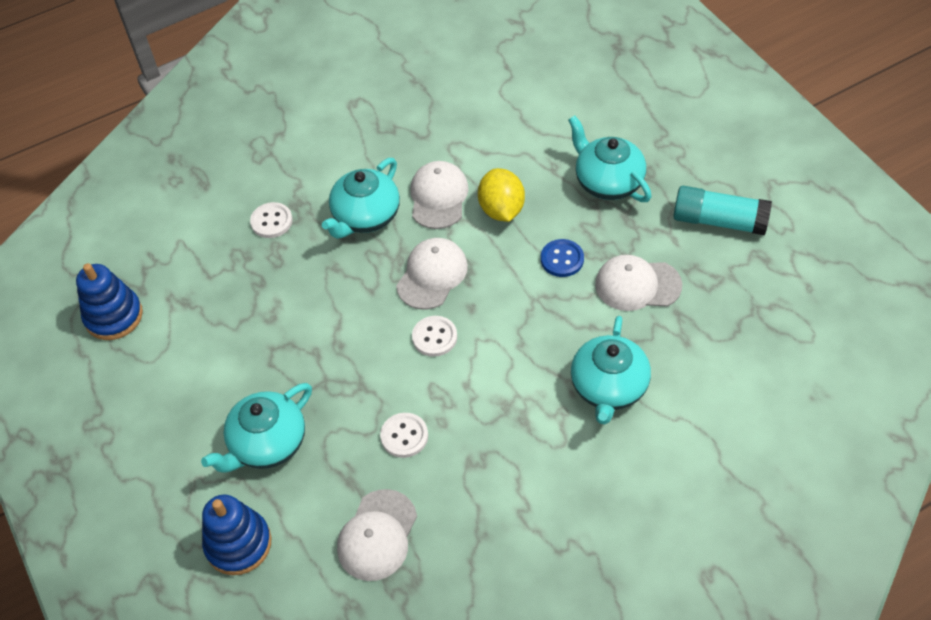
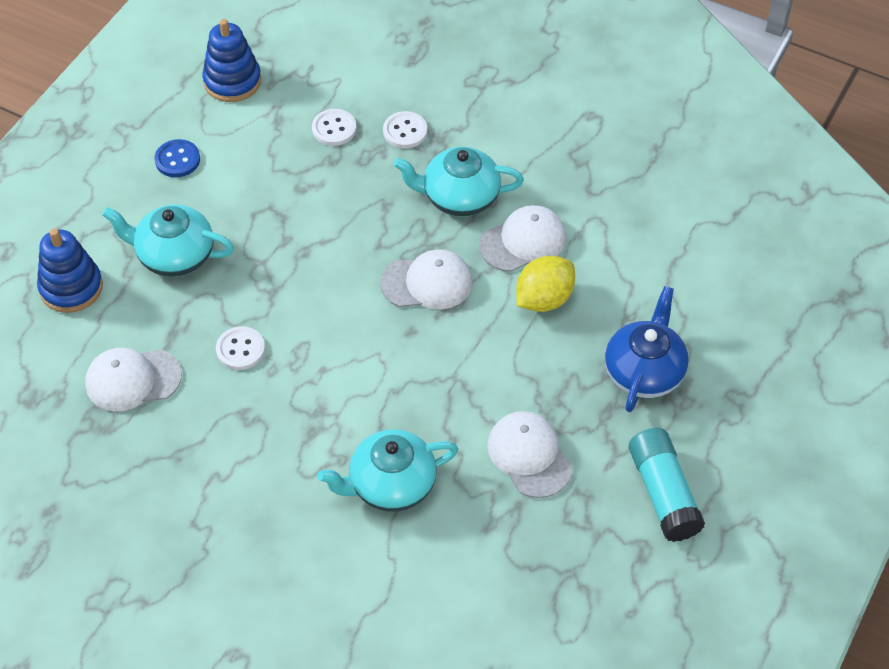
camera: 55 degrees right, 0 degrees up
white button [412,316,457,357] -> white button moved to [312,109,356,146]
blue button [541,239,584,277] -> blue button moved to [155,139,200,177]
turquoise teapot [568,116,652,202] -> blue teapot [605,286,689,412]

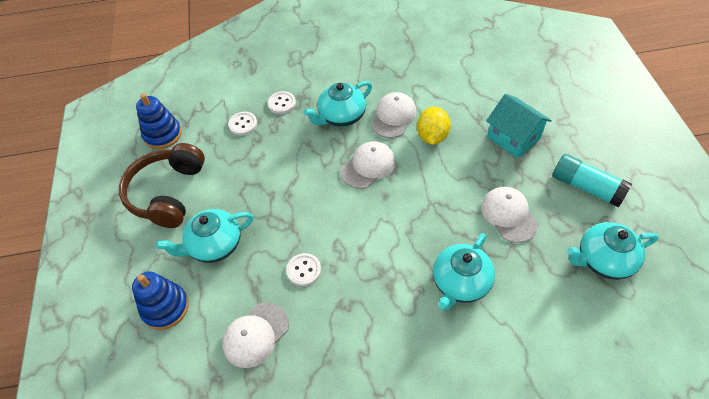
camera: 35 degrees left, 0 degrees up
blue button [155,139,200,177] -> brown headphones [119,143,205,228]
white cap [487,411,572,498] -> white cap turned 45 degrees clockwise [481,187,538,243]
blue teapot [605,286,689,412] -> turquoise house [486,94,552,158]
none -> turquoise teapot [567,222,659,280]

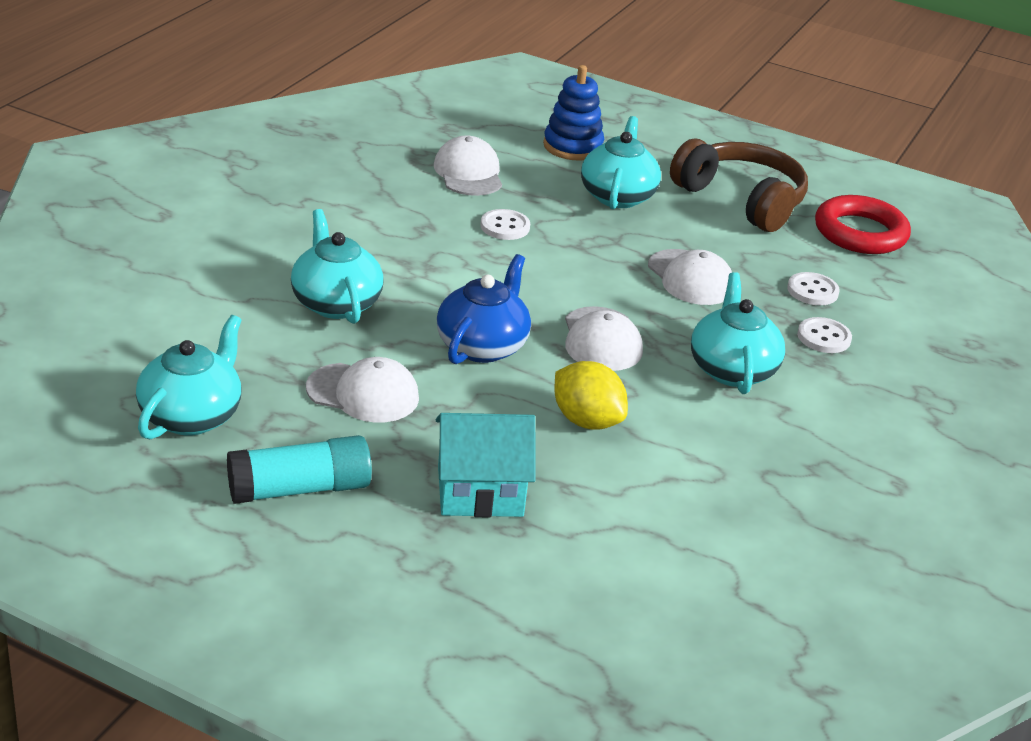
camera: 120 degrees right, 20 degrees down
blue stacking toy [136,93,182,149] -> red ring [815,195,911,254]
white cap [371,92,417,138] -> white cap moved to [648,249,732,305]
none -> blue teapot [437,254,531,364]

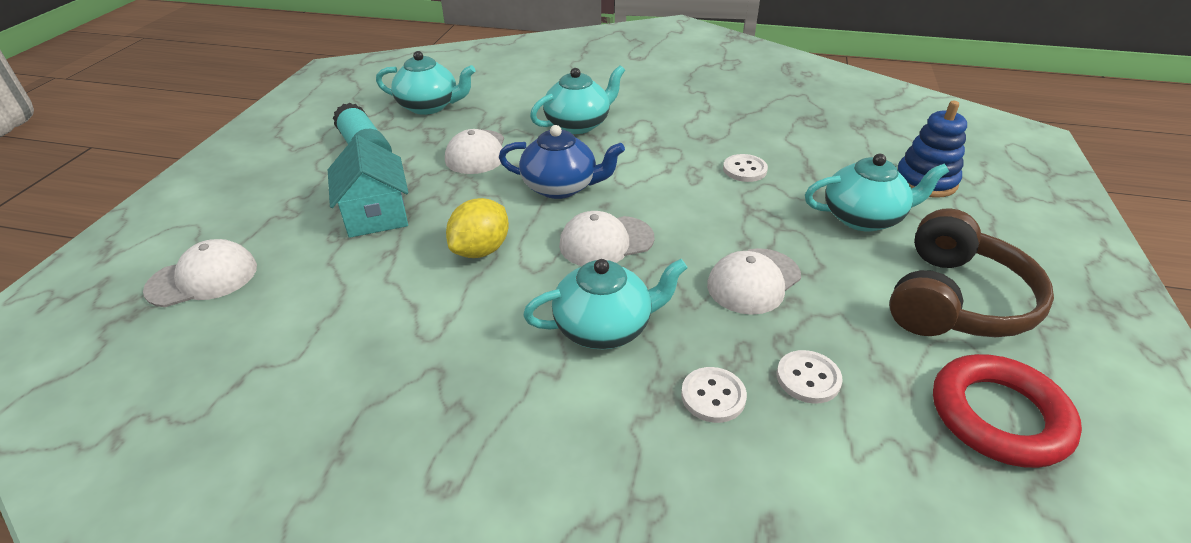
camera: 80 degrees right, 5 degrees up
white cap [434,135,502,196] -> white cap moved to [143,239,257,307]

